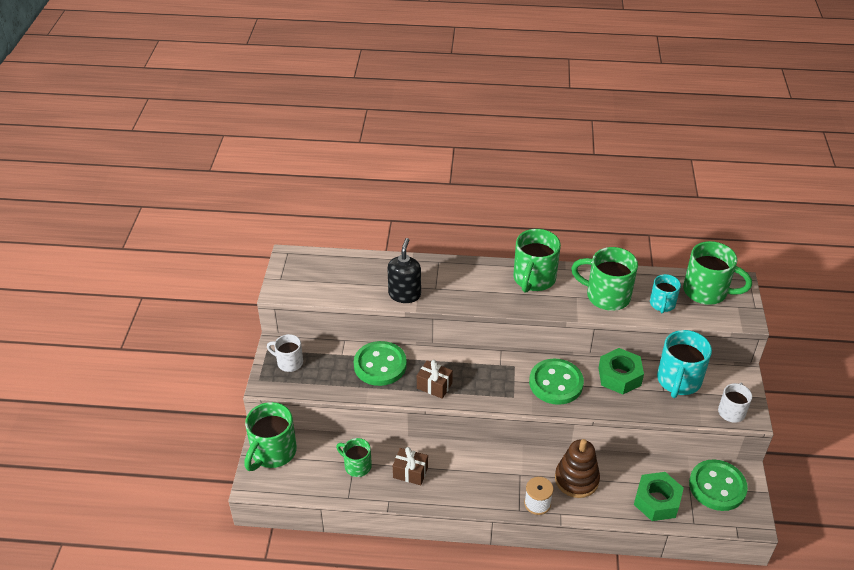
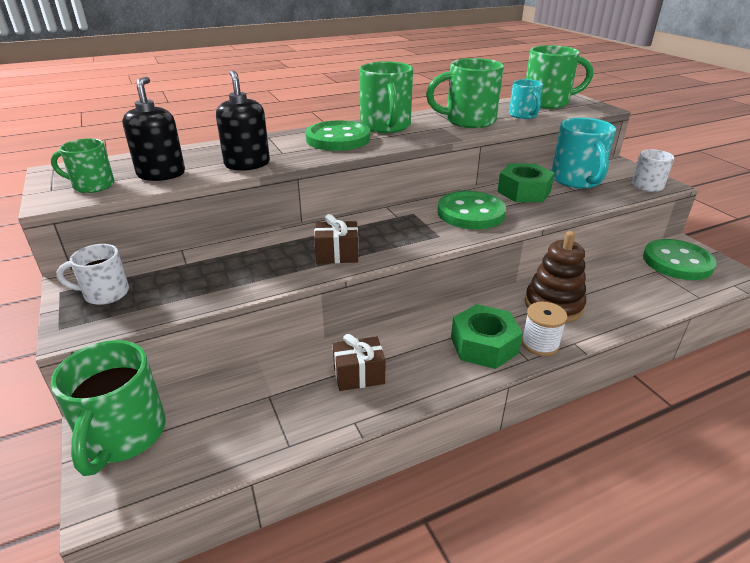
camera: 30 degrees left, 10 degrees down
green mug [336,438,372,477] -> green mug moved to [51,138,115,193]
green button [354,341,407,386] -> green button moved to [305,120,370,151]
green nut [634,472,684,521] -> green nut moved to [451,304,523,369]
none -> black soap dispenser [122,77,185,181]

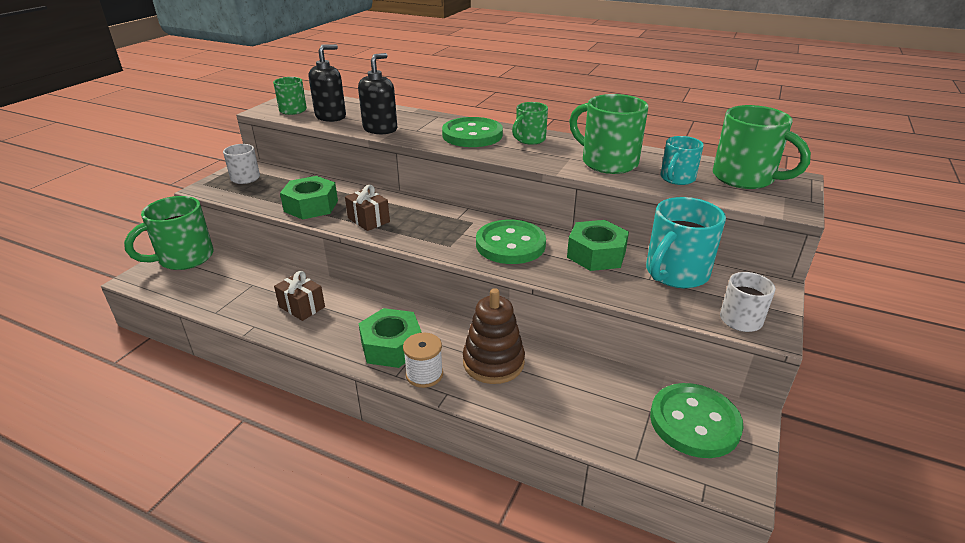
camera: 50 degrees right, 0 degrees up
green mug [359,61,413,133] -> green mug [512,102,548,145], size x0.59
none -> green nut [280,176,338,220]

